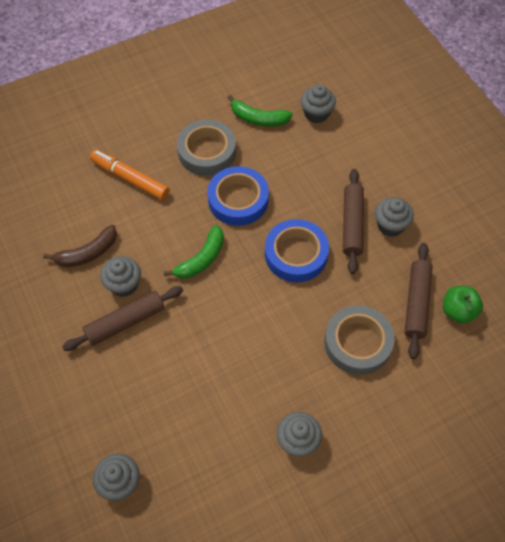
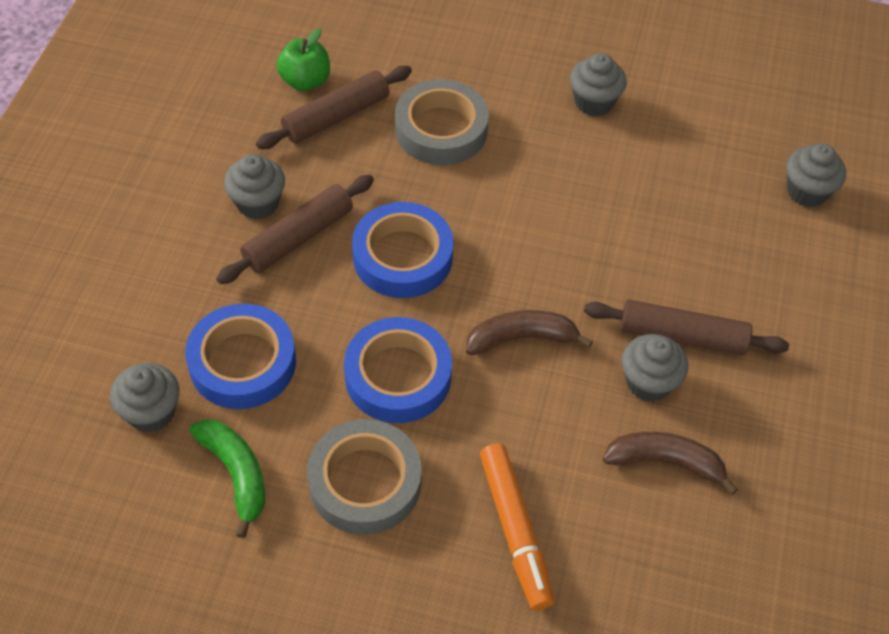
camera: 140 degrees left, 5 degrees down
green banana [164,225,224,278] -> brown banana [466,310,593,355]
none -> blue tape [185,304,296,409]

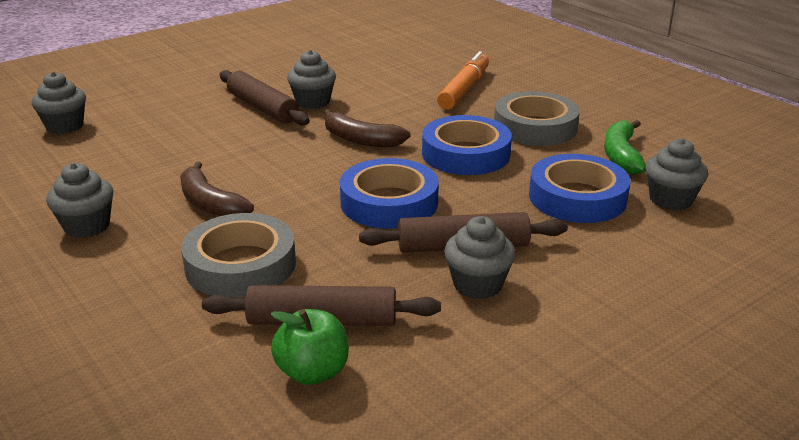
camera: 140 degrees left, 25 degrees down
brown banana [603,432,738,495] -> brown banana moved to [180,161,254,216]

